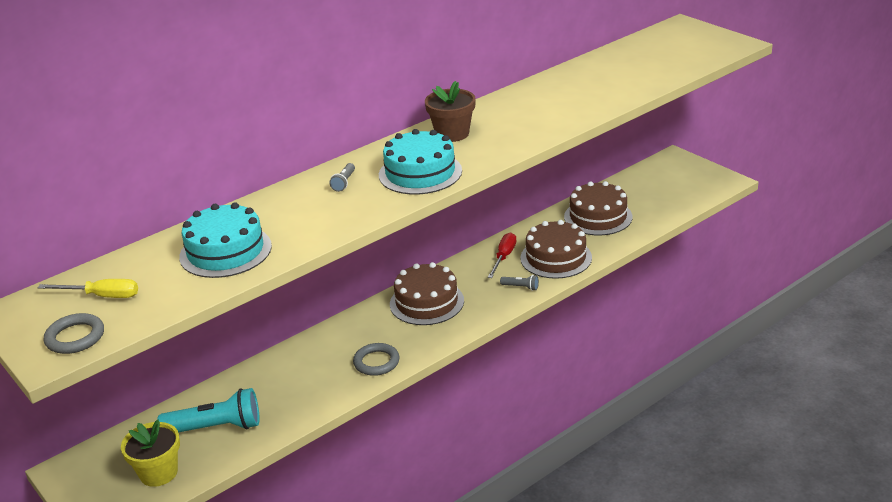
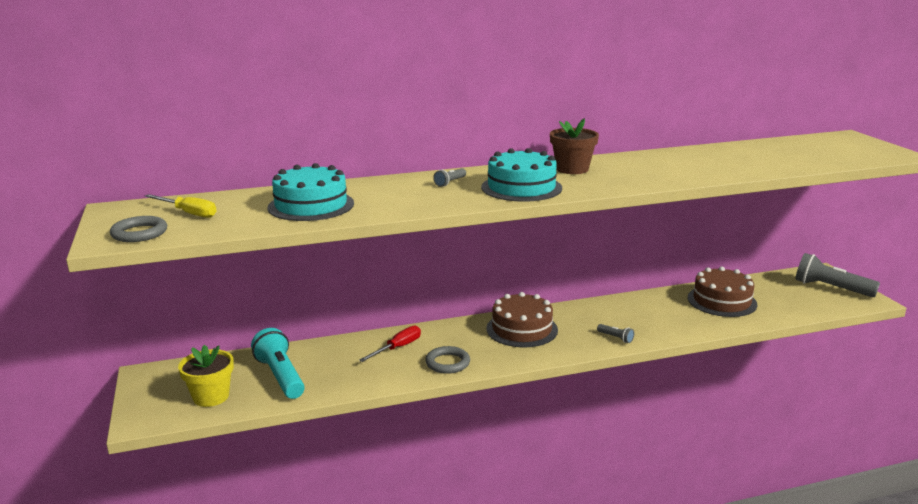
camera: 20 degrees right, 10 degrees down
turquoise flashlight [157,388,260,433] -> turquoise flashlight turned 135 degrees counterclockwise [251,328,305,399]
red screwdriver [488,232,516,278] -> red screwdriver moved to [359,325,421,362]
brown cake [520,220,592,279] -> none
none -> grey flashlight [795,253,880,297]

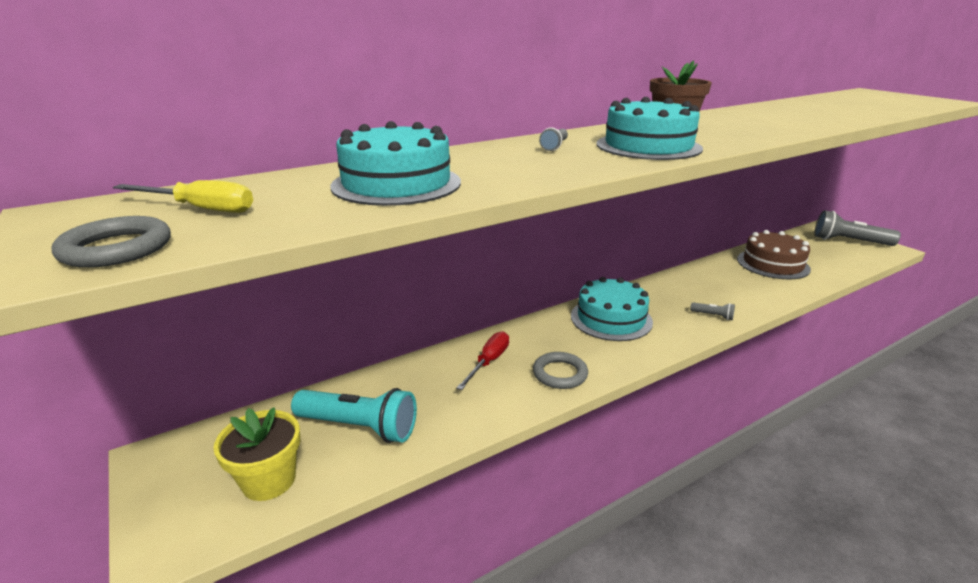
camera: 15 degrees left, 5 degrees up
turquoise flashlight [251,328,305,399] -> turquoise flashlight turned 150 degrees clockwise [291,388,417,443]
brown cake [486,292,558,347] -> turquoise cake [571,277,653,341]

